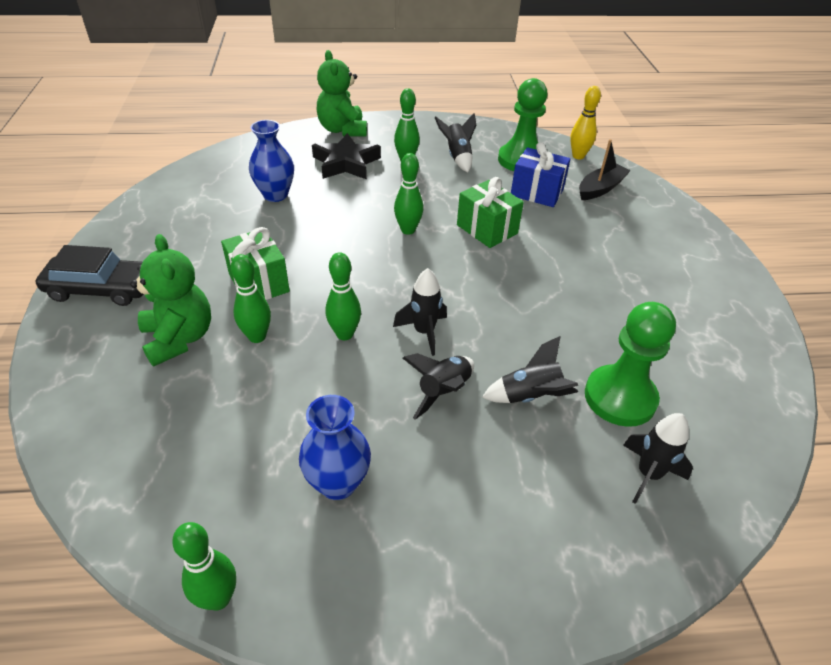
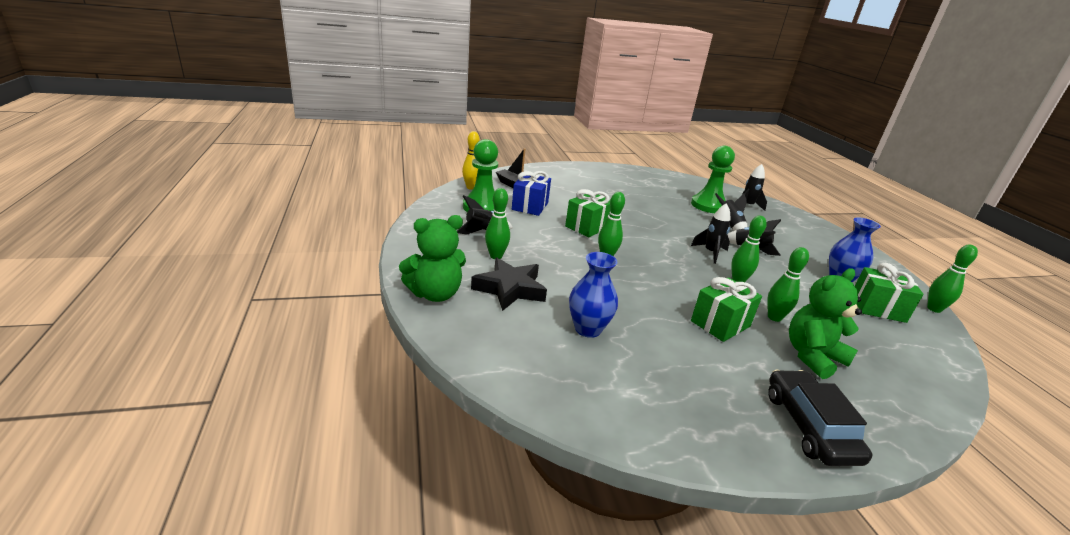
camera: 100 degrees left, 15 degrees down
none -> green gift [855,263,924,323]

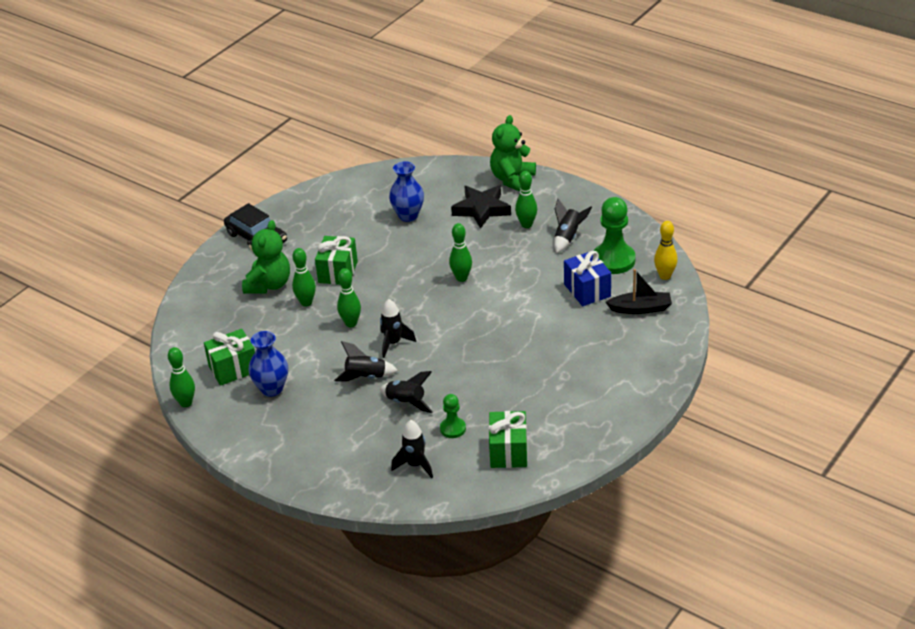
camera: 145 degrees right, 10 degrees up
green gift [565,189,610,237] -> green gift moved to [489,411,527,468]
green pawn [691,146,735,213] -> green pawn [440,394,466,438], size x0.54

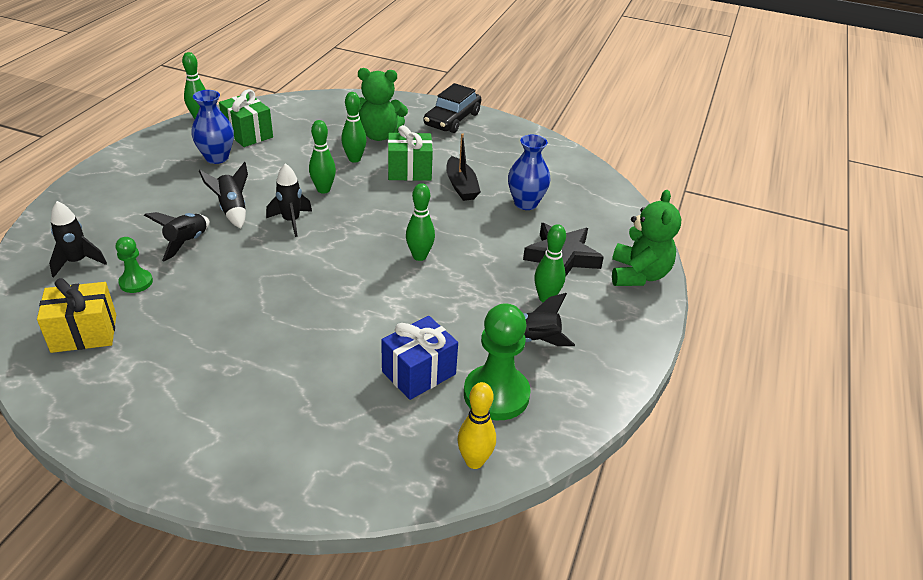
camera: 70 degrees right, 0 degrees up
green gift [489,411,527,468] -> yellow gift [37,278,116,353]
green teddy bear [490,115,536,192] -> green teddy bear turned 90 degrees clockwise [612,190,682,286]
black boat [605,269,672,314] -> black boat moved to [446,133,481,201]

